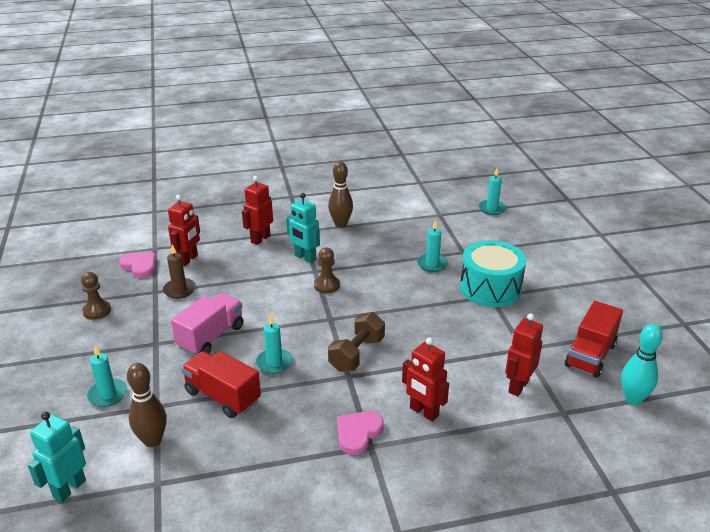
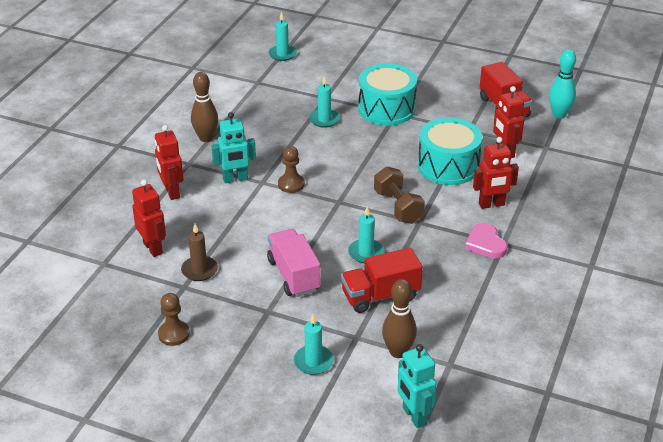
camera: 55 degrees left, 5 degrees up
pink heart [119,253,156,278] -> none
none -> turquoise drum [418,117,482,185]

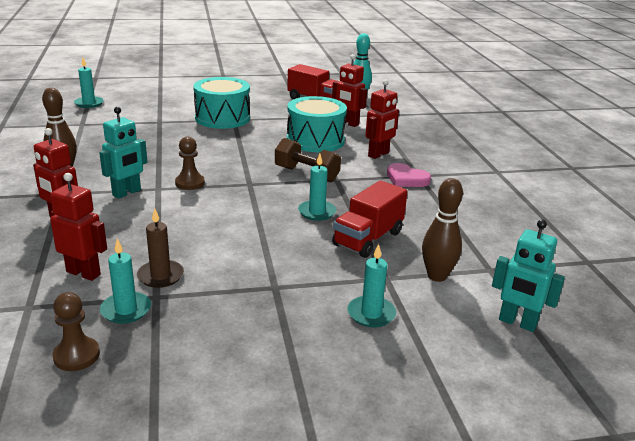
camera: 35 degrees left, 10 degrees down
brown pawn [158,293,190,346] -> brown pawn moved to [53,292,100,371]
pink truck [267,229,321,297] -> none
turquoise candle [309,76,340,128] -> turquoise candle moved to [100,239,151,324]

